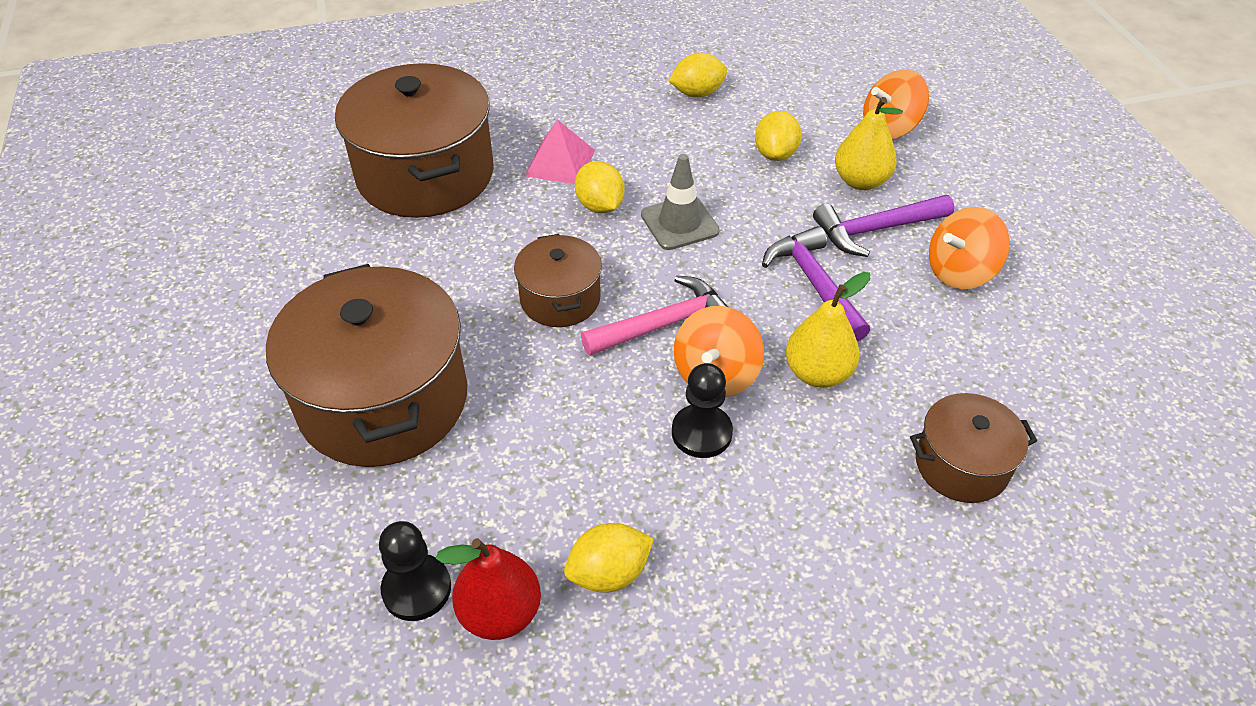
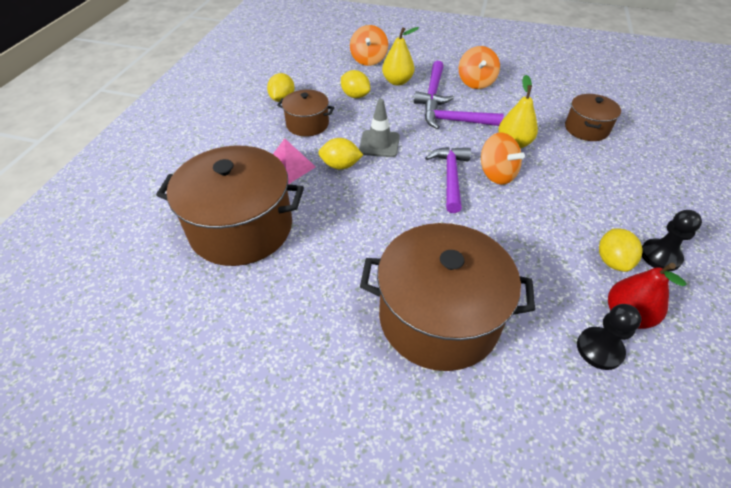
camera: 60 degrees left, 0 degrees up
brown pot [514,234,602,327] -> brown pot moved to [277,90,334,136]
pink hammer [581,275,728,356] -> purple hammer [425,147,471,213]
black pawn [672,363,733,458] -> black pawn moved to [642,210,702,271]

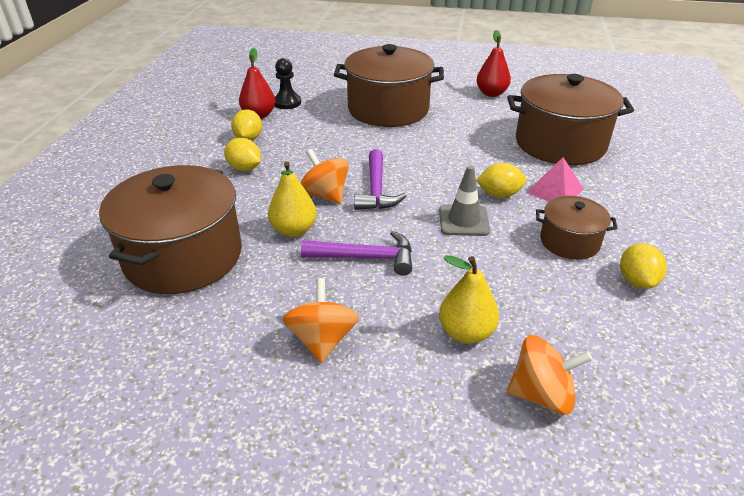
camera: 175 degrees right, 10 degrees down
yellow lemon [341,70,370,98] -> yellow lemon moved to [224,138,261,171]
orange spinning top [350,25,388,66] -> orange spinning top turned 90 degrees clockwise [507,335,593,415]
purple hammer [414,61,454,105] -> none
brown pot [565,94,621,141] -> brown pot [99,165,242,294], size x1.92
black pawn [642,210,702,271] -> none
none -> red pear [476,30,511,97]

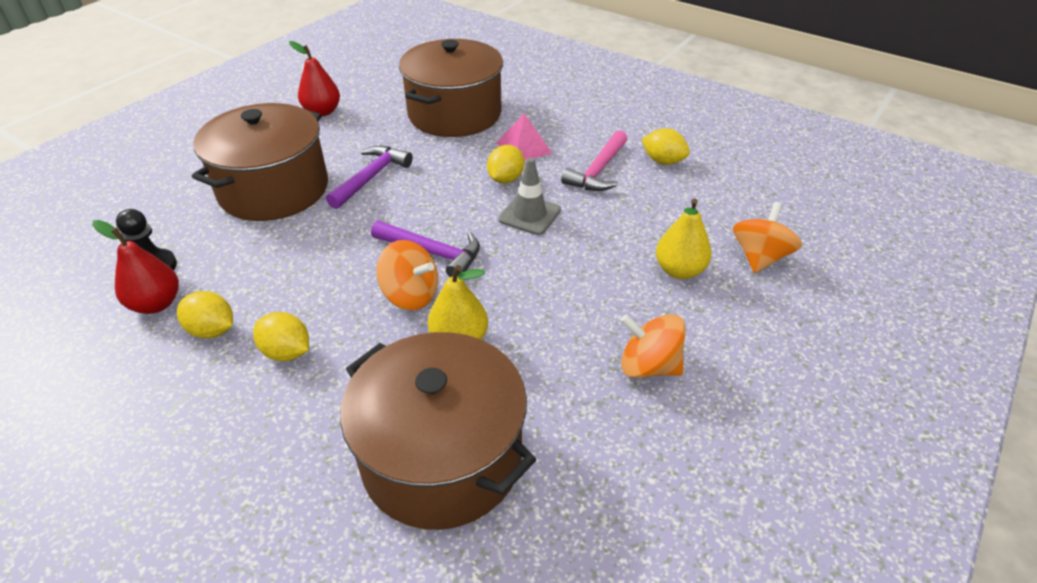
camera: 65 degrees left, 5 degrees up
yellow lemon [224,138,261,171] -> yellow lemon turned 60 degrees clockwise [253,312,309,361]
orange spinning top [300,149,349,204] -> orange spinning top turned 135 degrees counterclockwise [376,240,438,310]
purple hammer [301,231,412,276] -> purple hammer moved to [326,146,413,209]
brown pot [536,196,618,260] -> pink hammer [561,130,627,191]

